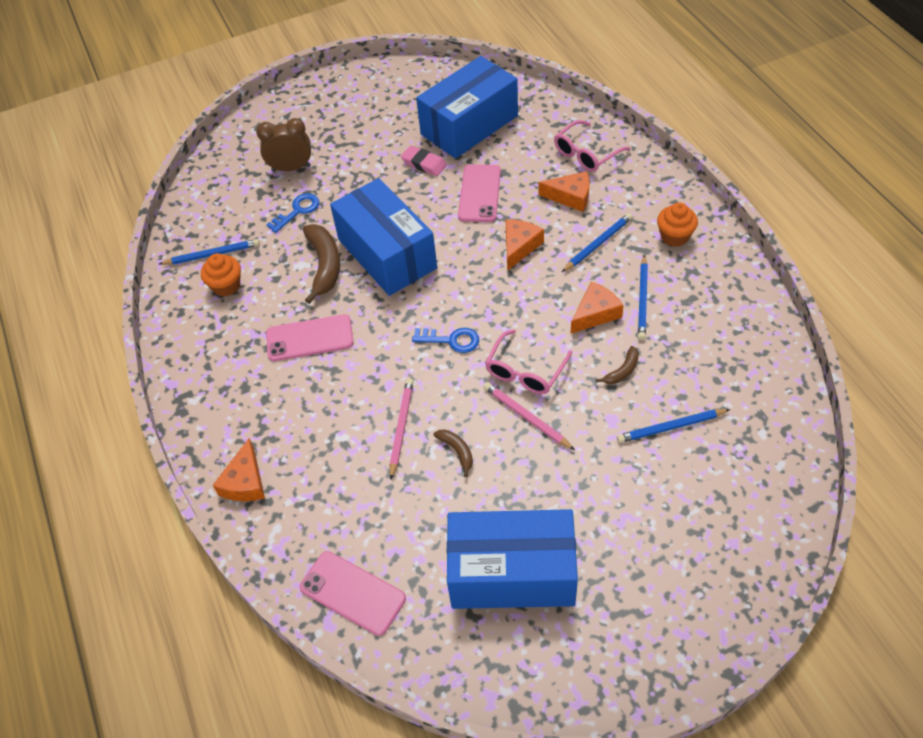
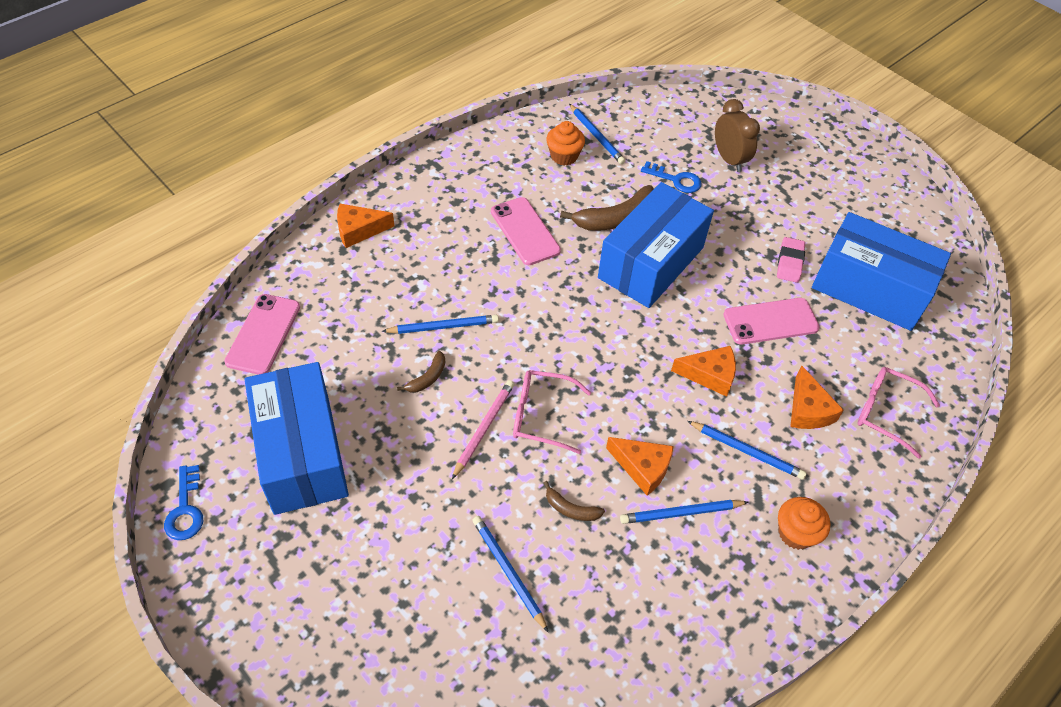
camera: 65 degrees right, 0 degrees up
pink pencil [390,378,414,479] -> blue pencil [382,315,499,334]
blue key [412,328,479,353] -> blue key moved to [164,465,203,540]

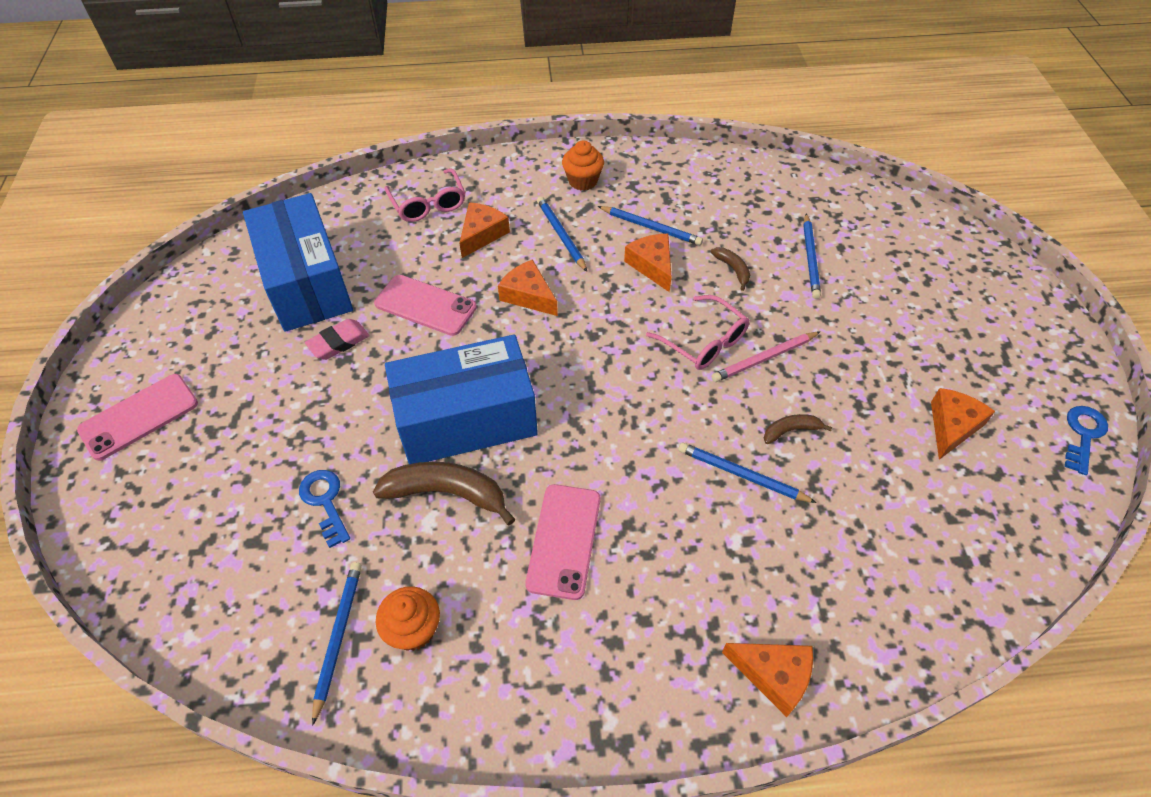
camera: 140 degrees left, 0 degrees up
pink phone [225,294,300,375] -> pink phone moved to [77,374,198,461]
blue box [245,362,349,515] -> orange cheese [931,388,995,460]
brown clock [715,99,760,172] -> none

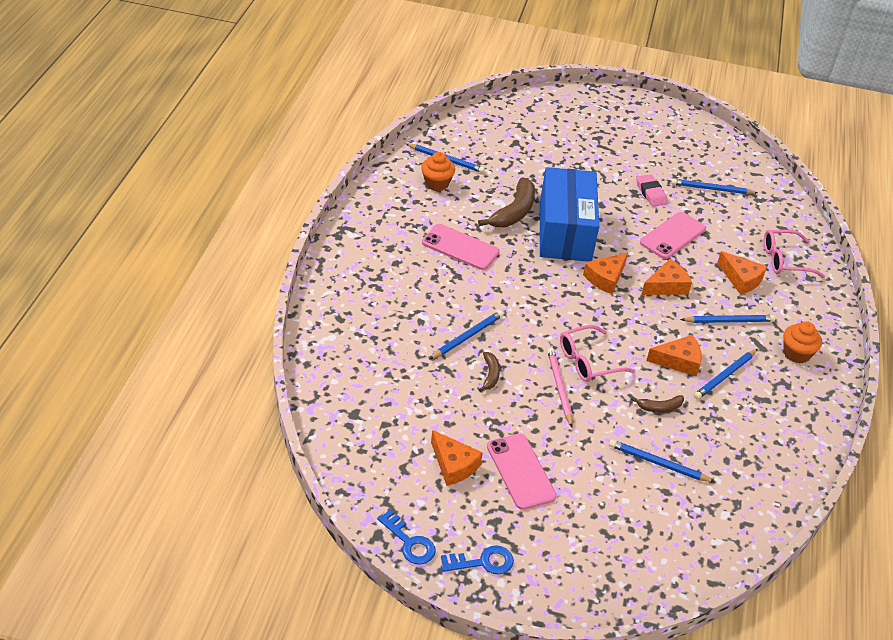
camera: 105 degrees right, 10 degrees down
pink phone [77,374,198,461] -> pink phone moved to [487,434,557,510]
blue box [243,193,353,332] -> blue pencil [671,178,758,194]
blue key [299,470,350,548] -> blue key moved to [441,545,514,574]
orange cheese [722,643,813,717] -> orange cheese moved to [583,253,628,294]

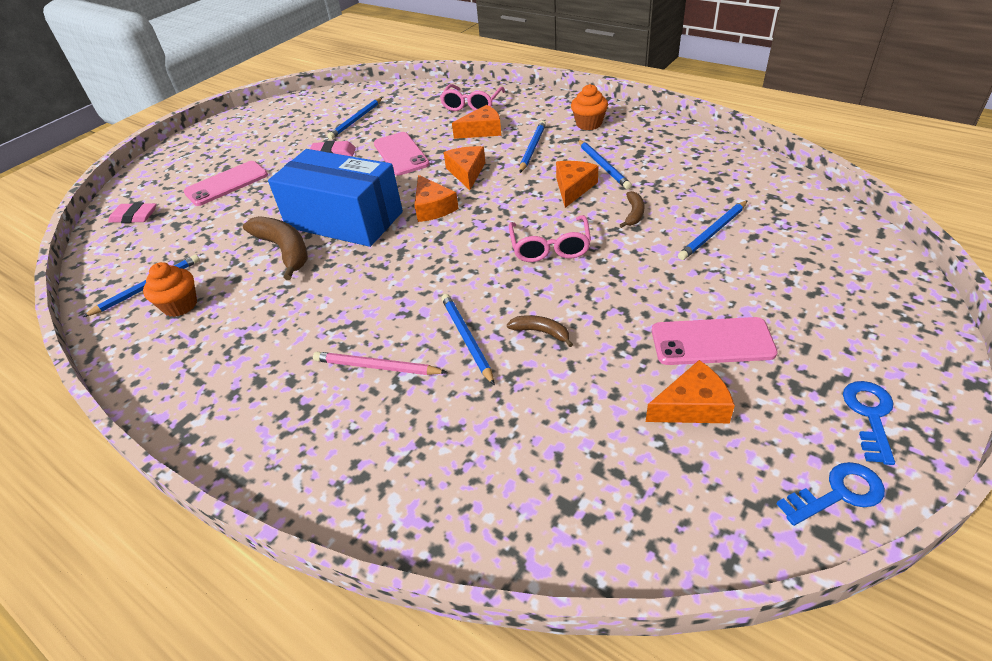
camera: 60 degrees left, 0 degrees up
pink phone [422,224,499,270] -> pink phone moved to [184,161,268,206]
pink pencil [547,348,573,427] -> pink pencil moved to [313,352,447,375]
none -> pink eraser [108,202,157,223]

